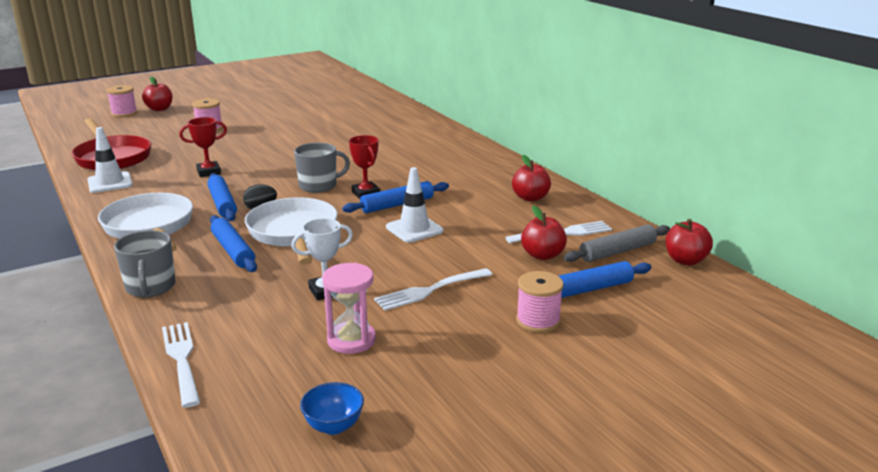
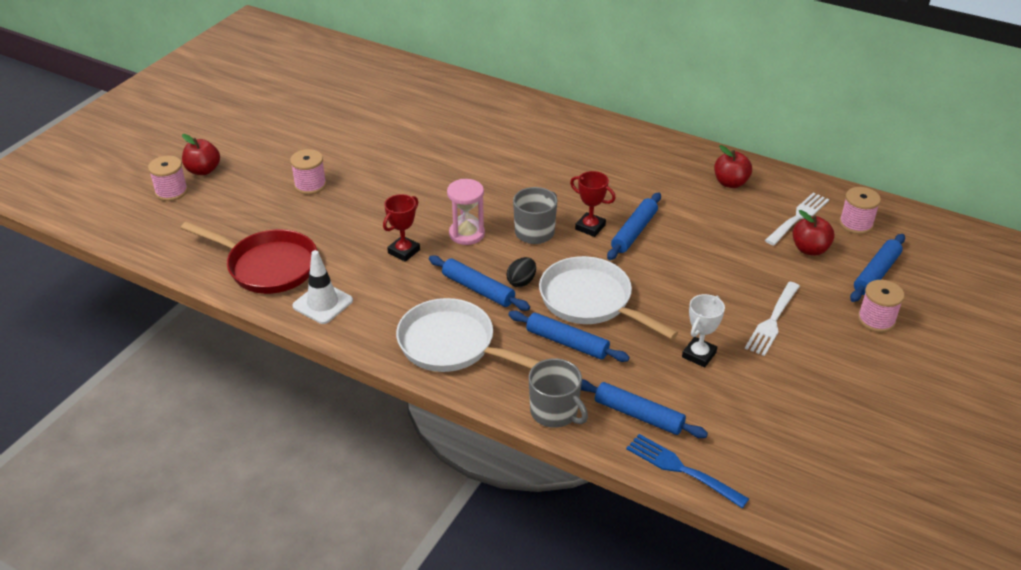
camera: 30 degrees left, 15 degrees up
white fork [162,322,200,408] -> blue fork [626,434,749,508]
blue bowl [300,382,364,435] -> none
pink hourglass [322,263,376,354] -> pink hourglass moved to [447,179,485,245]
white traffic cone [386,167,443,243] -> none
grey rolling pin [564,225,670,262] -> pink spool [839,187,881,234]
red apple [665,219,713,265] -> none
none -> blue rolling pin [581,379,708,438]

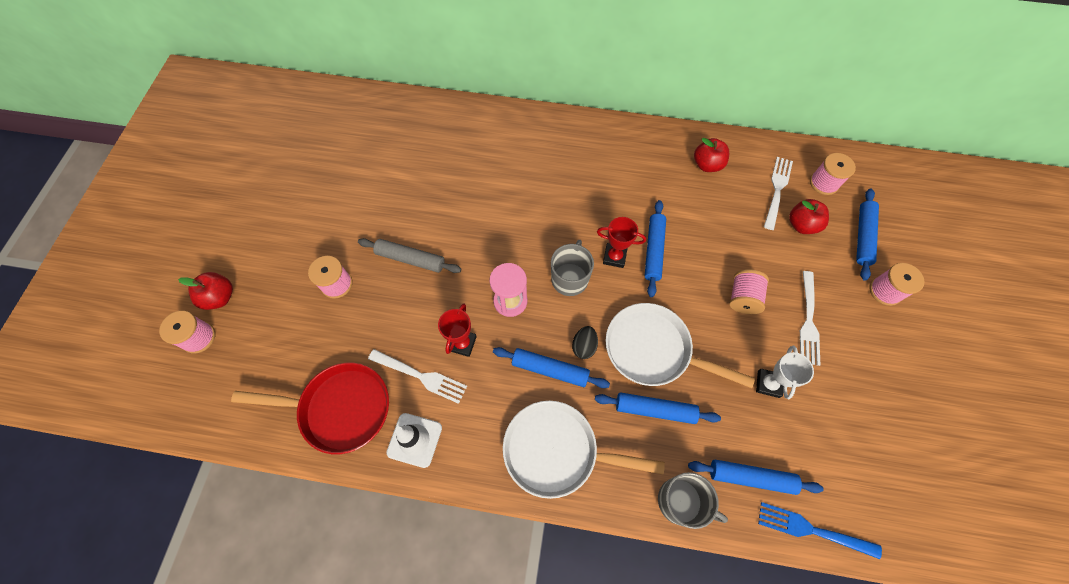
camera: 20 degrees left, 25 degrees up
none -> grey rolling pin [358,238,461,273]
none -> white fork [368,349,467,404]
none -> pink spool [729,269,769,314]

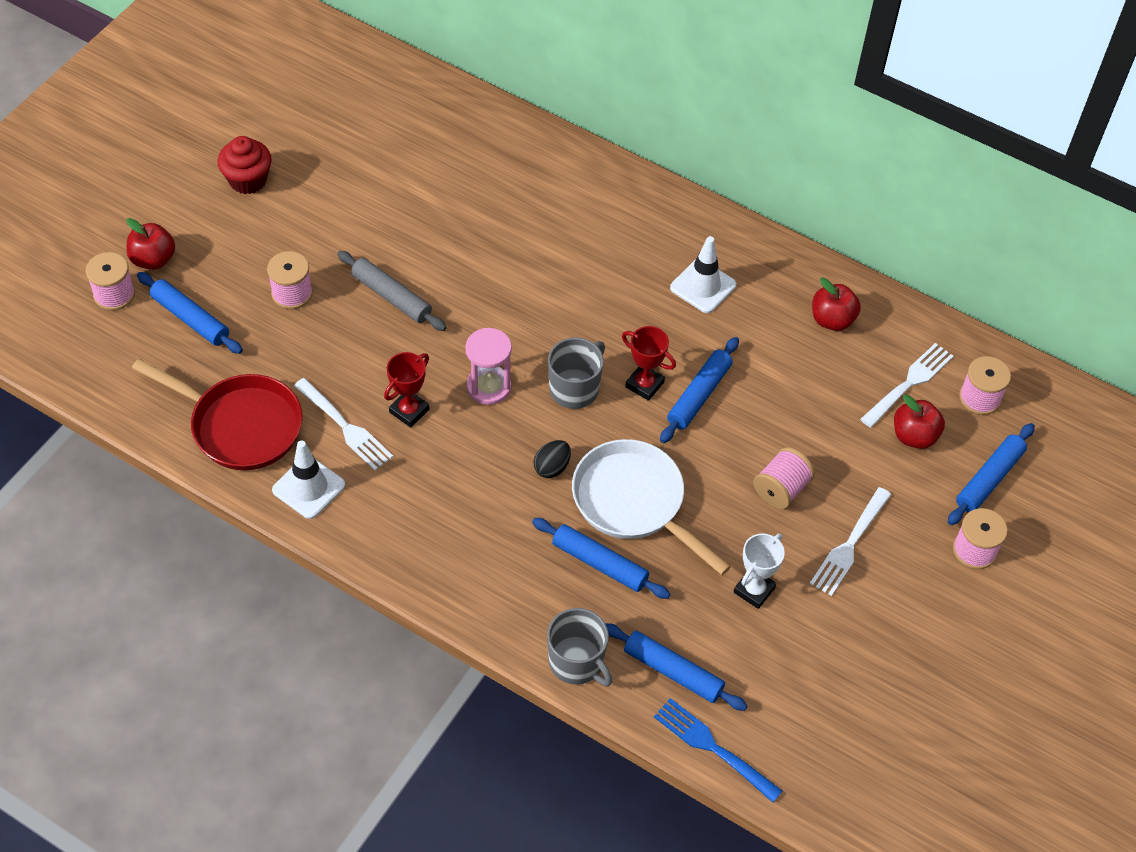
camera: 20 degrees right, 10 degrees down
blue rolling pin [493,347,610,388] -> blue rolling pin moved to [137,272,243,354]
white pan [503,401,665,499] -> none
none -> red cupcake [218,136,272,194]
none -> white traffic cone [670,236,736,313]

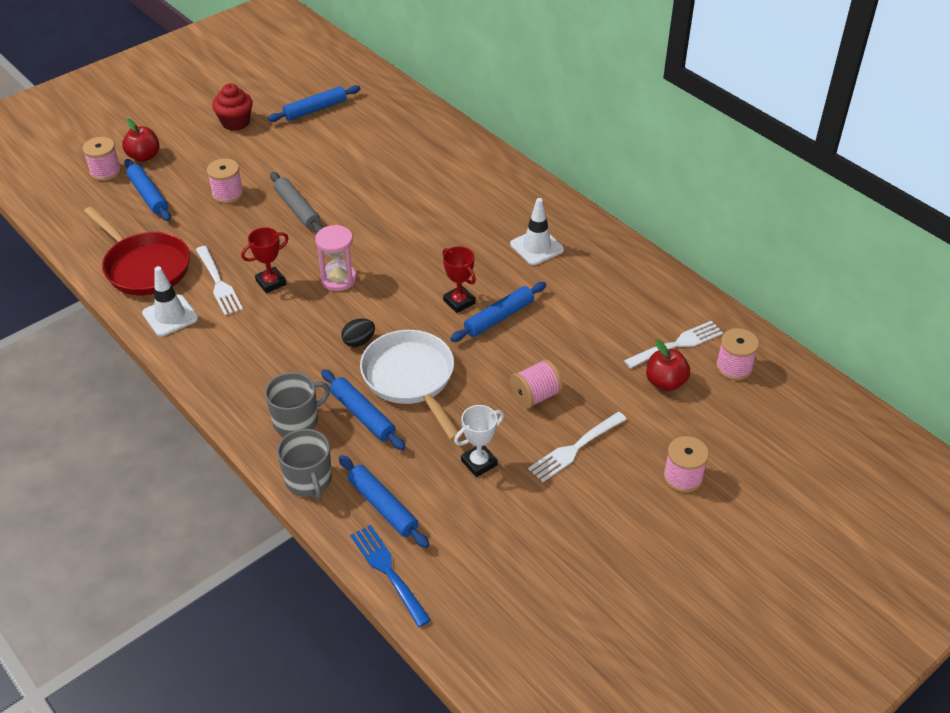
camera: 20 degrees right, 10 degrees down
grey mug [548,338,605,409] -> grey mug moved to [265,372,330,436]
red apple [812,277,861,331] -> none
blue rolling pin [948,423,1035,525] -> blue rolling pin moved to [268,85,360,122]

